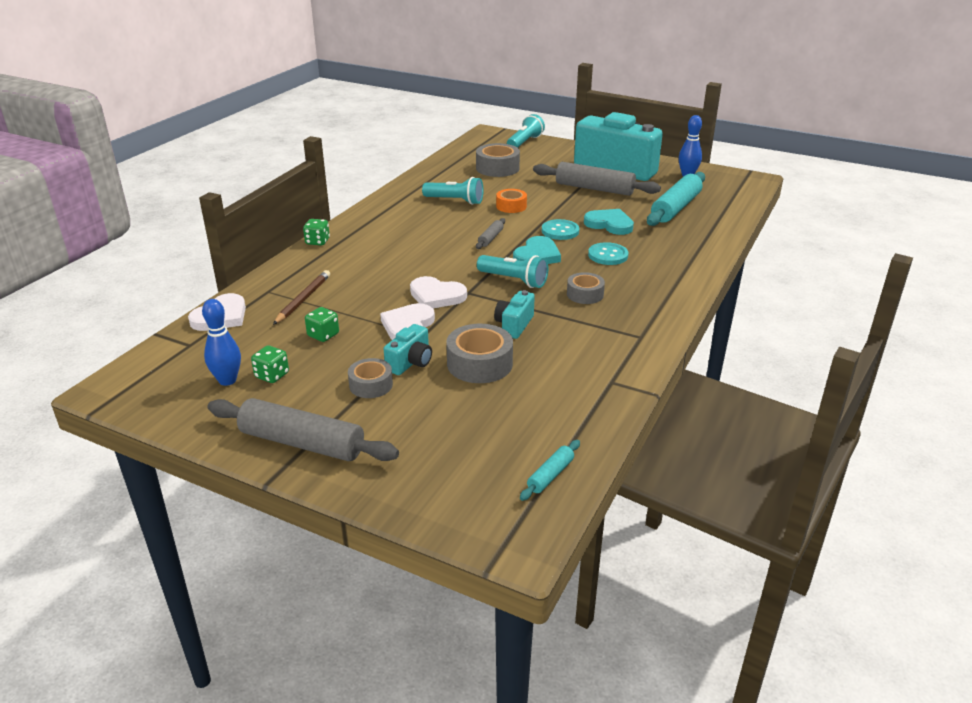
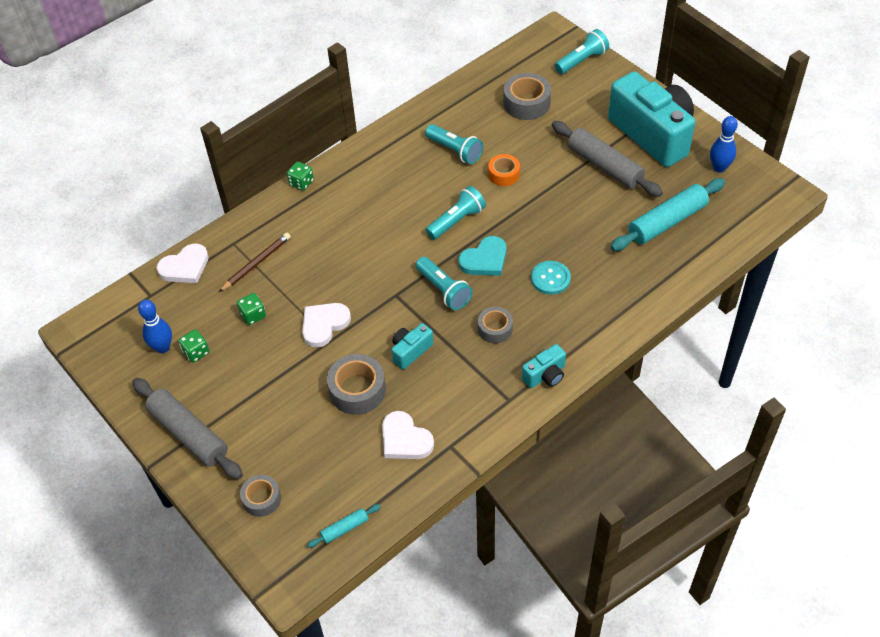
camera: 25 degrees right, 20 degrees up
grey tape [348,358,393,398] -> grey tape moved to [240,475,281,517]
turquoise camera [384,324,432,375] -> turquoise camera moved to [522,344,566,388]
white heart [410,276,467,308] -> white heart moved to [382,411,434,459]
grey rolling pin [476,218,505,249] -> turquoise flashlight [426,186,486,240]
turquoise button [542,219,579,240] -> none
turquoise heart [584,209,634,235] -> none

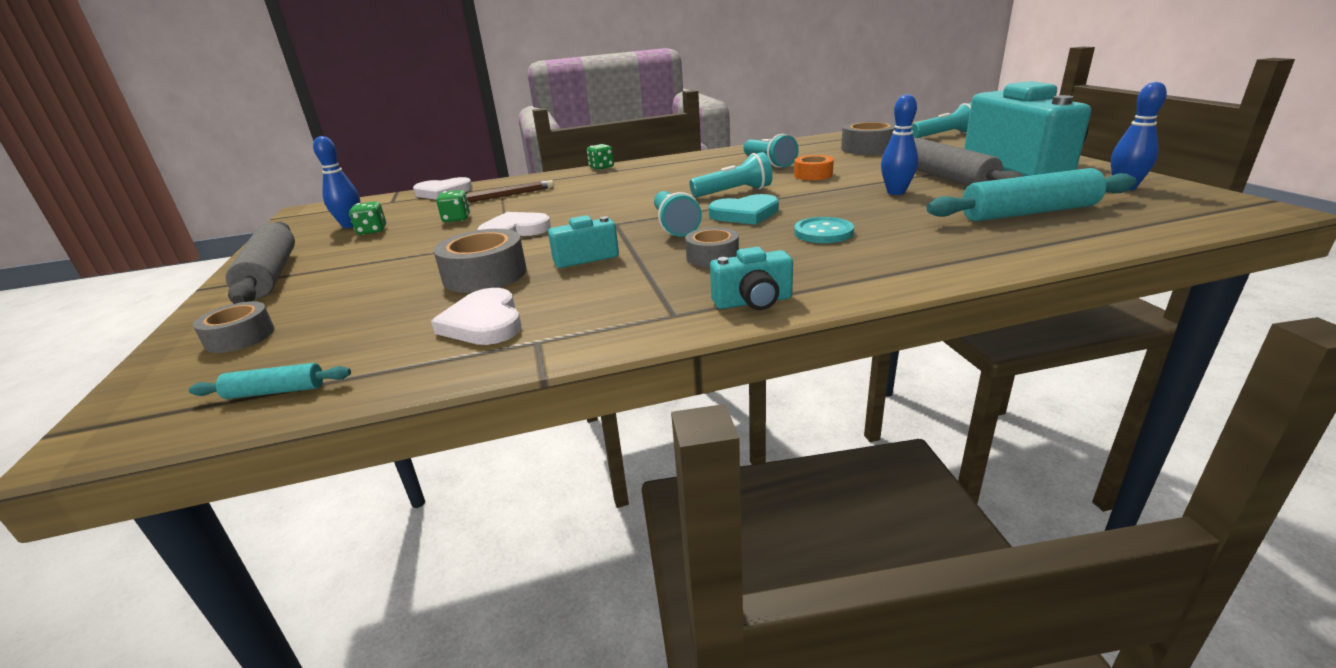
camera: 25 degrees right, 25 degrees down
none -> blue bowling pin [881,94,918,195]

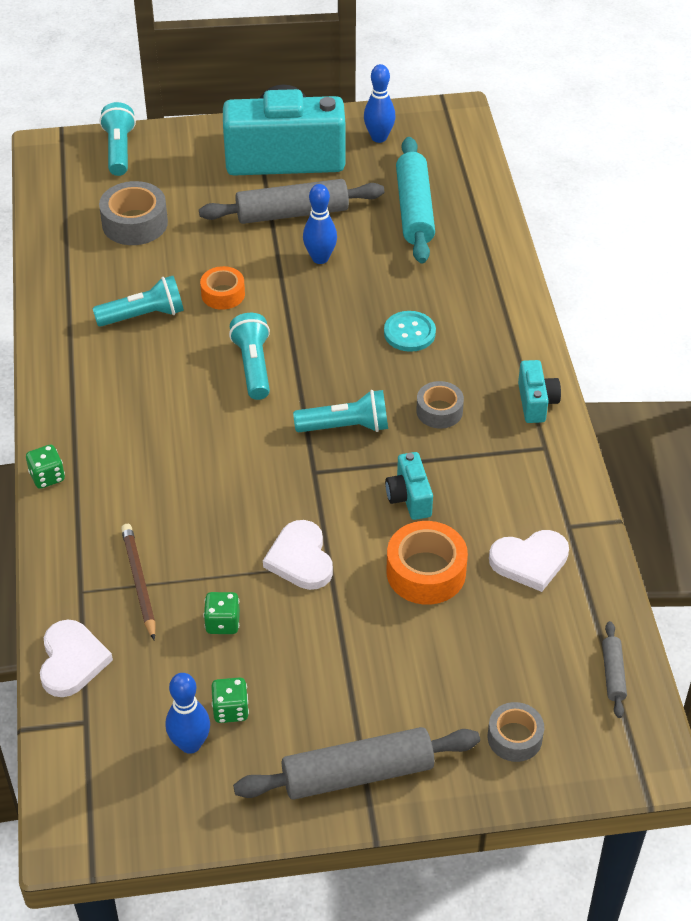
camera: 85 degrees left, 20 degrees up
turquoise rolling pin [189,363,351,399] -> grey rolling pin [602,621,627,718]
grey tape [434,229,527,293] -> orange tape [387,521,468,605]
turquoise heart [708,194,779,225] -> none

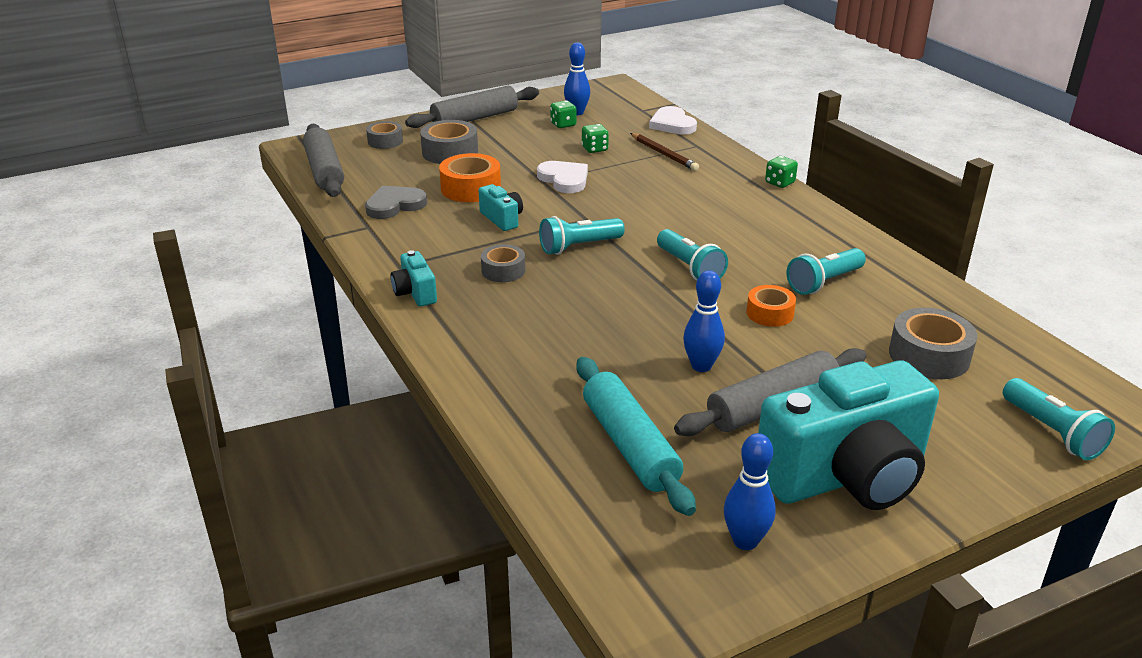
camera: 160 degrees right, 15 degrees down
turquoise button [384,311,436,352] -> none
white heart [489,530,569,592] -> grey heart [365,186,427,219]
grey rolling pin [602,621,627,718] -> grey rolling pin [303,124,344,197], size x2.12
none -> grey tape [420,120,478,164]

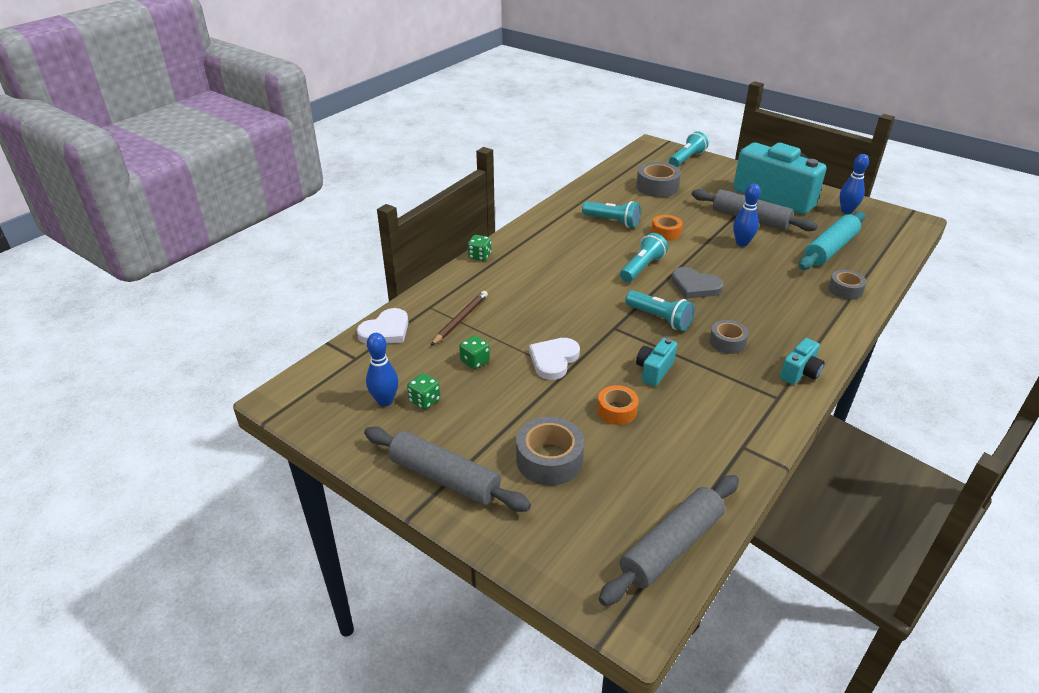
camera: 115 degrees left, 5 degrees up
grey heart [365,186,427,219] -> grey heart moved to [671,267,724,299]
grey tape [366,121,403,149] -> grey tape moved to [828,270,867,300]
orange tape [439,153,501,202] -> orange tape [597,385,639,425], size x0.64

